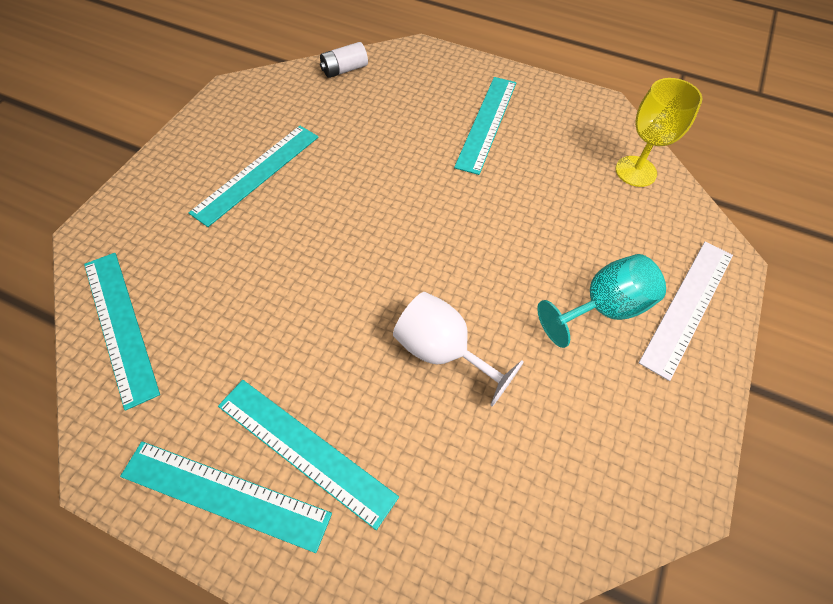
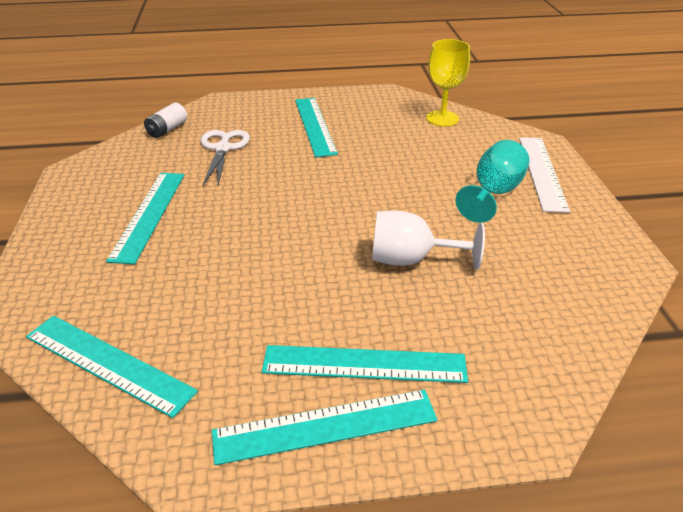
camera: 30 degrees left, 20 degrees down
none -> white scissors [201,130,250,185]

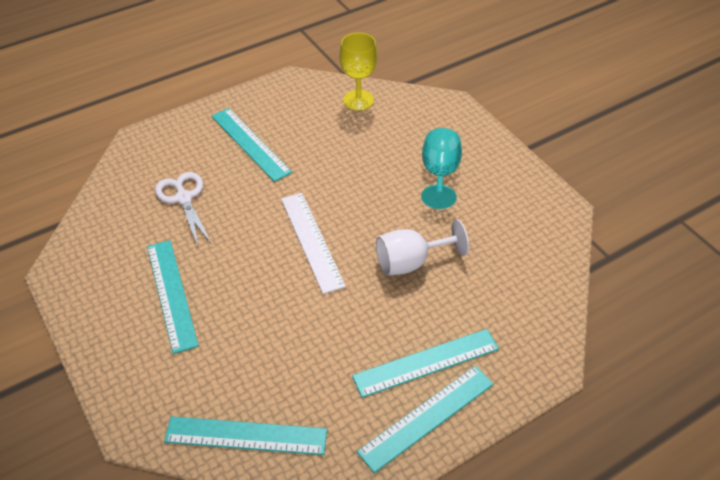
camera: 25 degrees left, 10 degrees up
white battery [144,103,187,138] -> none
white ruler [519,137,570,213] -> white ruler moved to [281,193,346,294]

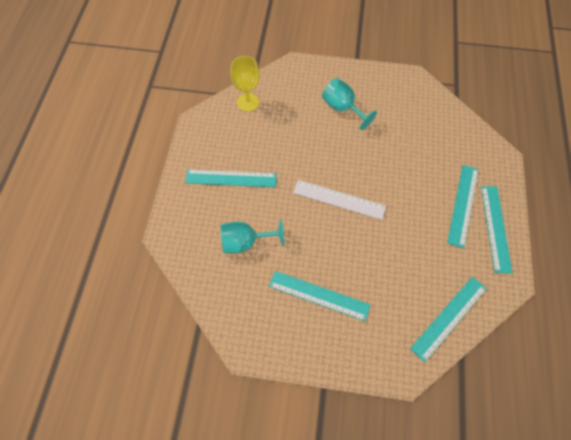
camera: 50 degrees left, 15 degrees up
white scissors [155,172,211,246] -> turquoise goblet [221,220,284,253]
white goblet [376,219,469,276] -> none

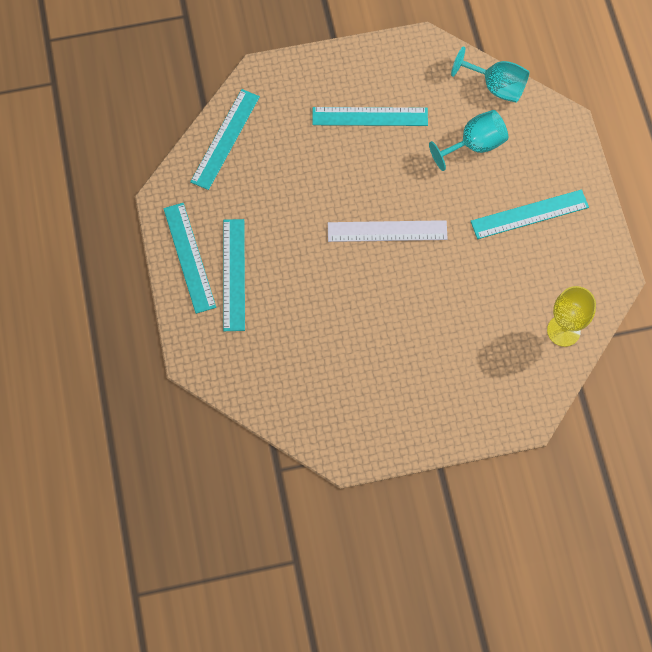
camera: 160 degrees right, 5 degrees up
turquoise goblet [322,78,377,130] -> turquoise goblet moved to [451,46,530,103]

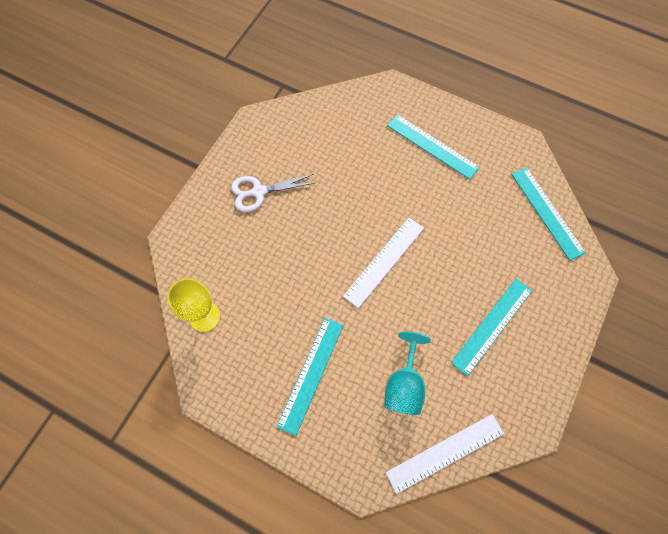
camera: 130 degrees right, 0 degrees up
turquoise ruler [163,203,216,314] -> none
turquoise goblet [451,46,530,103] -> white ruler [386,414,504,494]
none -> white scissors [231,174,314,212]

